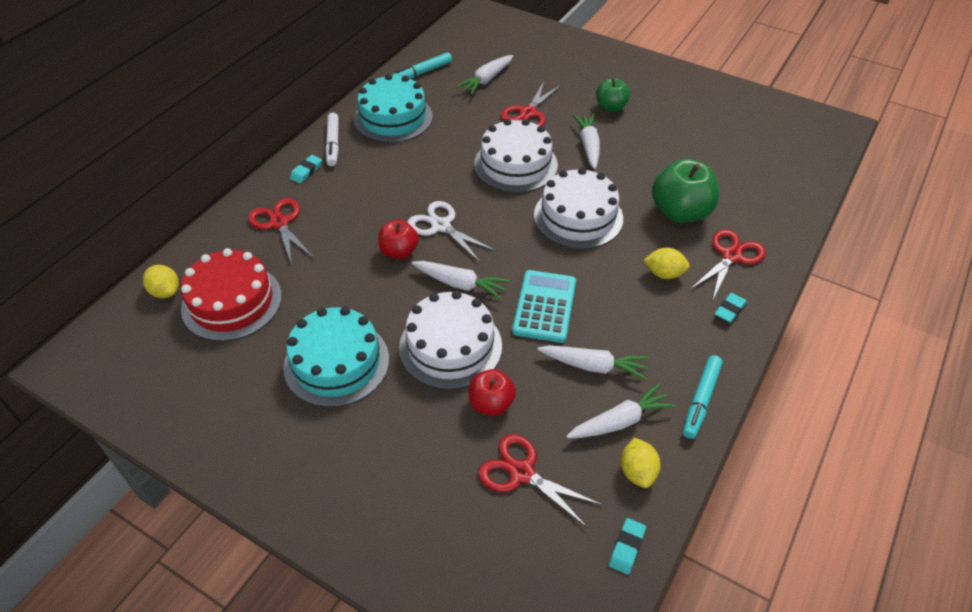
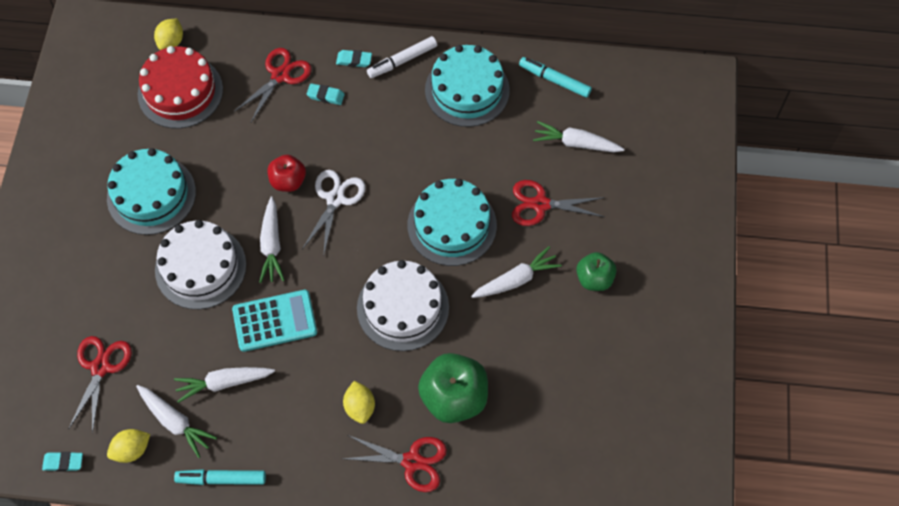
camera: 65 degrees right, 15 degrees up
red apple [469,369,516,416] -> none
white cake [474,119,558,193] -> turquoise cake [407,179,497,266]
white carrot [538,345,649,380] -> white carrot turned 90 degrees clockwise [174,367,275,403]
turquoise eraser [715,293,747,323] -> turquoise eraser moved to [307,83,345,105]

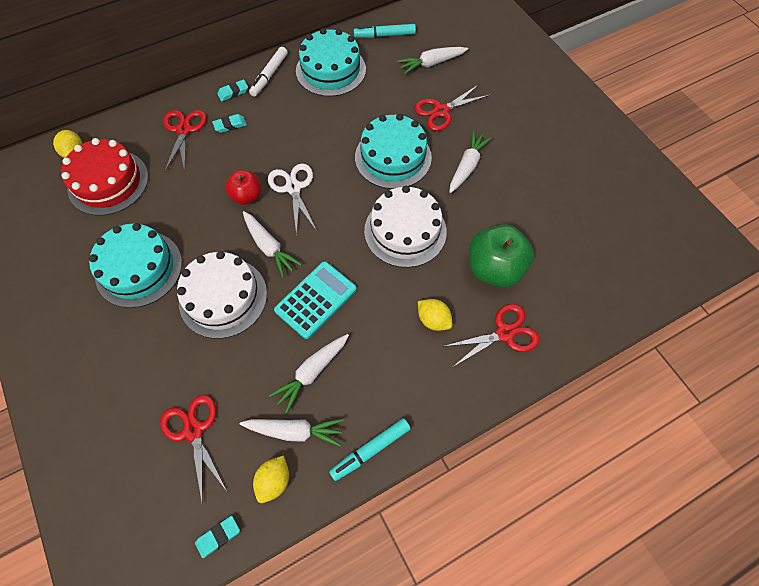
camera: 35 degrees left, 0 degrees up
green apple [576,252,617,291] -> none

